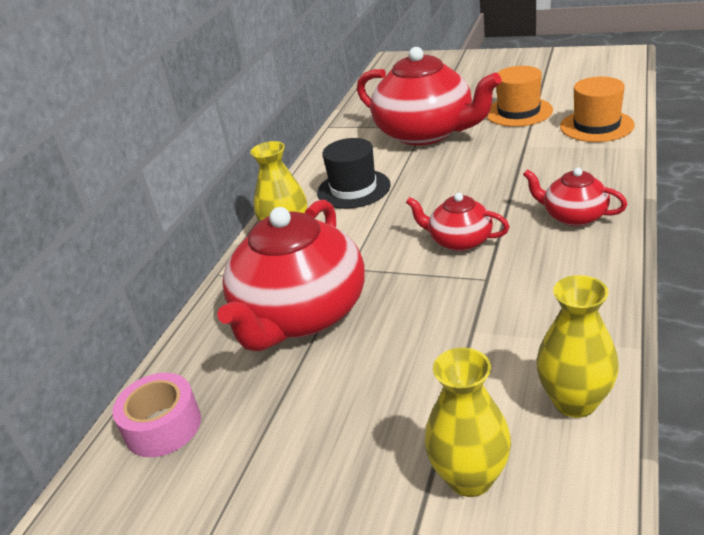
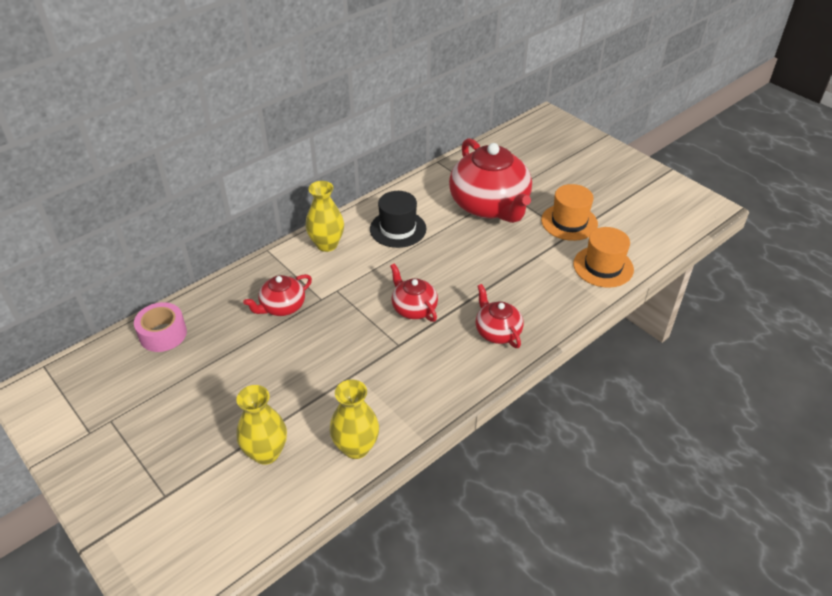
camera: 25 degrees right, 10 degrees up
red teapot [217,200,365,351] -> red teapot [243,274,312,316], size x0.49

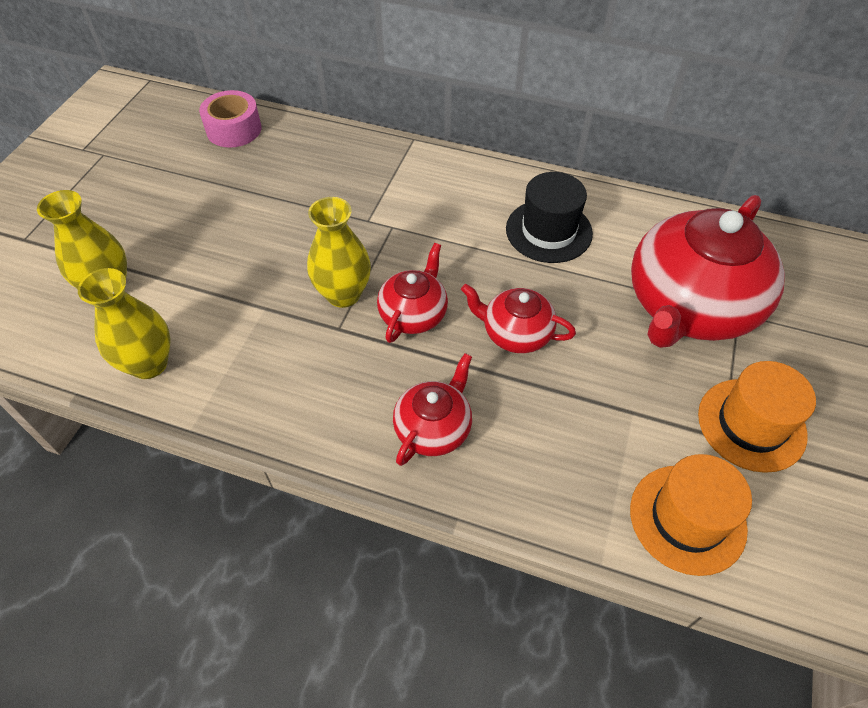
camera: 60 degrees right, 10 degrees up
red teapot [243,274,312,316] -> red teapot moved to [461,284,576,353]
yellow vase [306,181,344,252] -> yellow vase moved to [307,197,371,308]

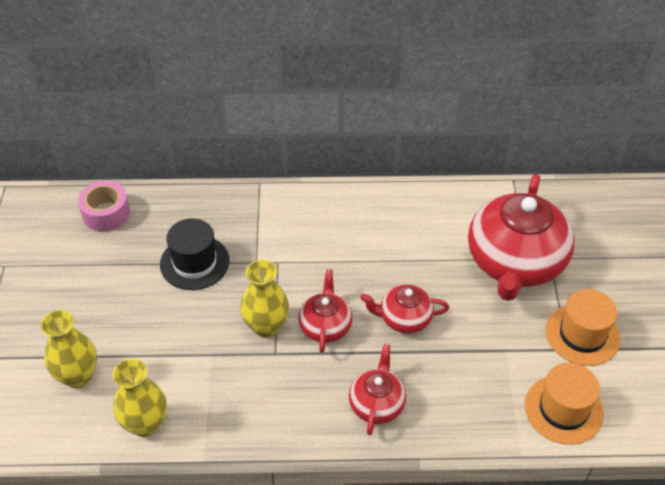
camera: 20 degrees left, 5 degrees down
black hat [506,172,593,263] -> black hat moved to [160,218,230,290]

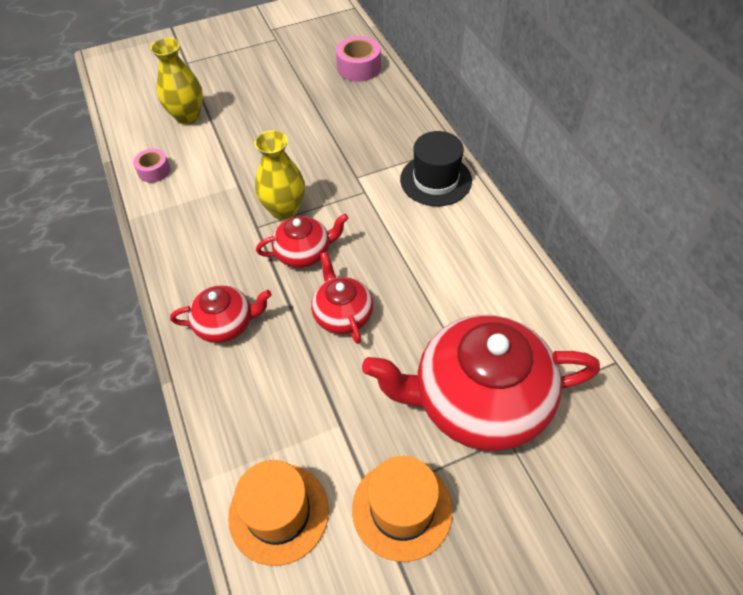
camera: 70 degrees right, 5 degrees up
yellow vase [112,358,167,437] -> pink tape [133,149,170,183]
black hat [160,218,230,290] -> black hat moved to [400,131,472,206]

